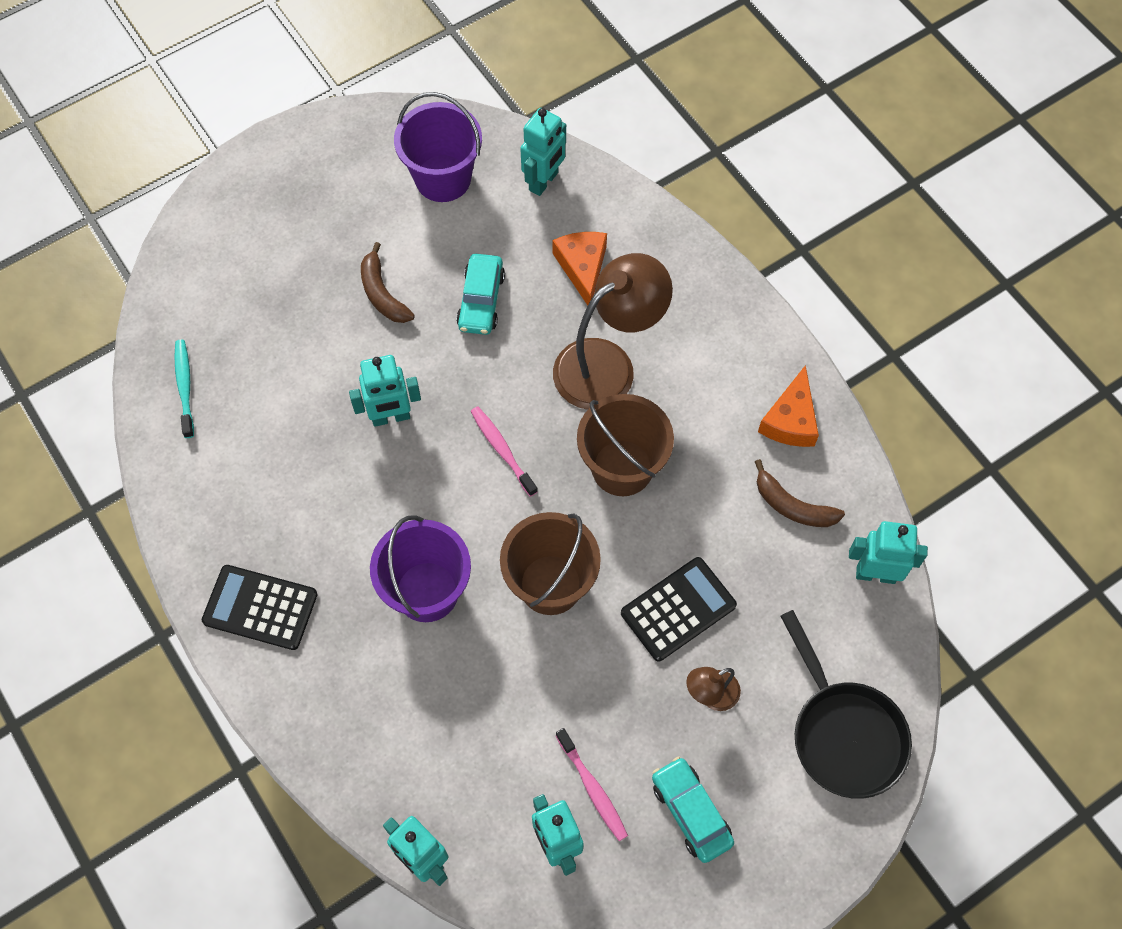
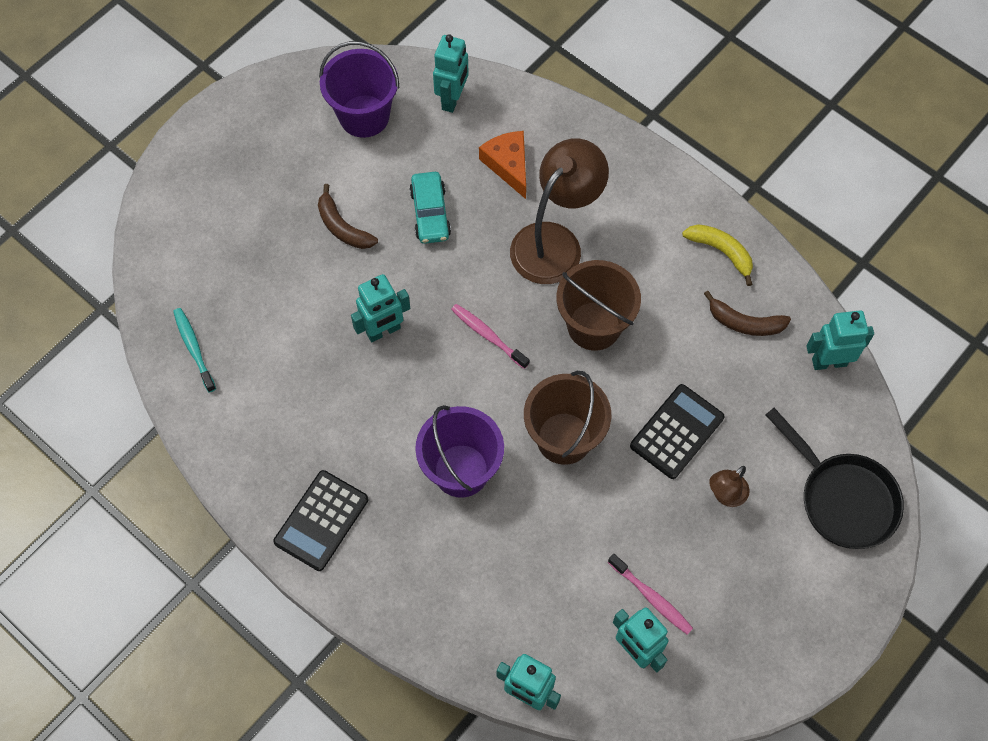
camera: 15 degrees left, 0 degrees up
black calculator [202,565,317,650] -> black calculator turned 60 degrees counterclockwise [273,470,368,571]
turquoise car [652,756,734,863] -> none
orange cheese [758,365,819,447] -> yellow banana [682,224,753,286]

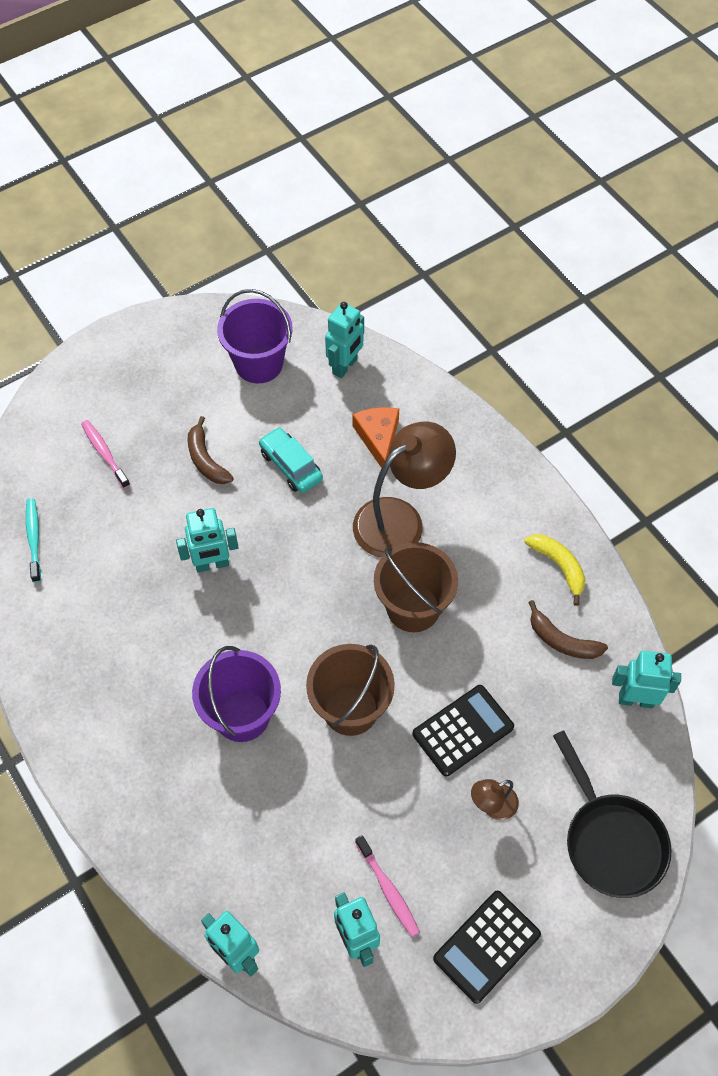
camera: 15 degrees right, 5 degrees down
black calculator [273,470,368,571] -> black calculator moved to [433,891,541,1004]
turquoise car [409,172,451,244] -> turquoise car turned 135 degrees clockwise [259,427,323,493]
pink toothbrush [451,304,529,369] -> pink toothbrush moved to [81,420,130,489]

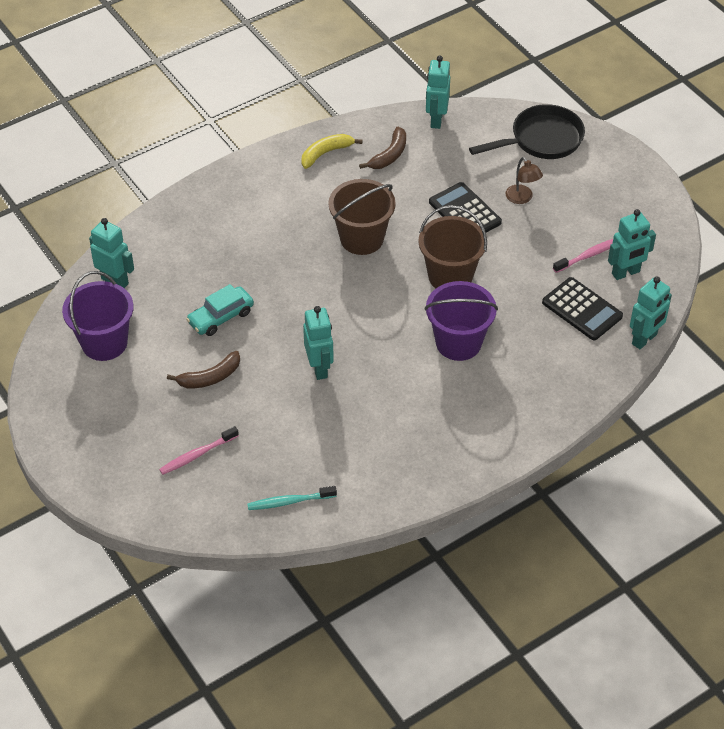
camera: 90 degrees left, 10 degrees down
orange cheese [352,407,399,468] -> none
brown lamp [353,421,456,558] -> none
black calculator [433,891,541,1004] -> black calculator moved to [542,277,623,340]

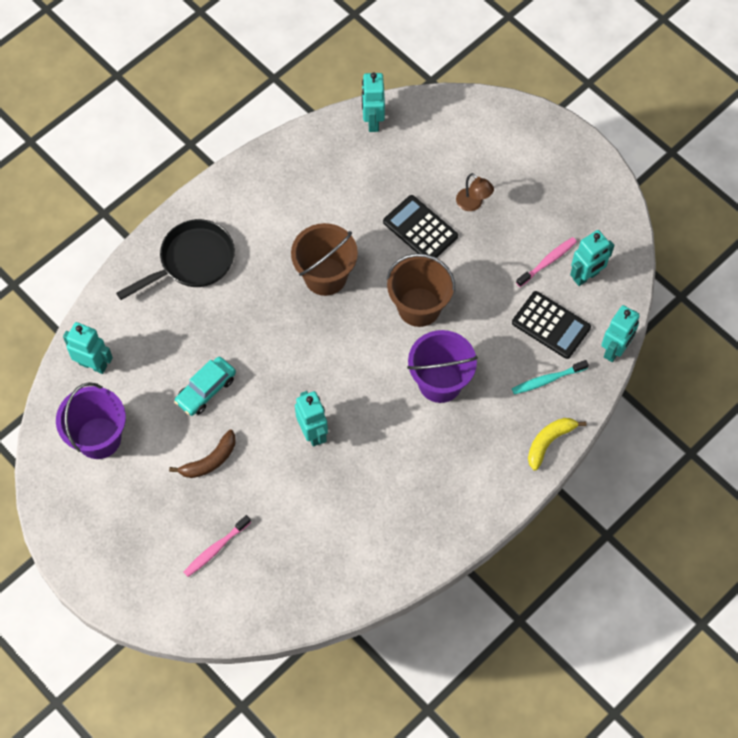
camera: 10 degrees left, 15 degrees up
turquoise toothbrush [247,486,337,510] -> turquoise toothbrush moved to [512,360,589,394]
yellow banana [301,134,363,169] -> yellow banana moved to [528,418,587,471]
brown banana [359,127,406,169] -> none
black pan [469,104,585,159] -> black pan moved to [116,219,235,300]

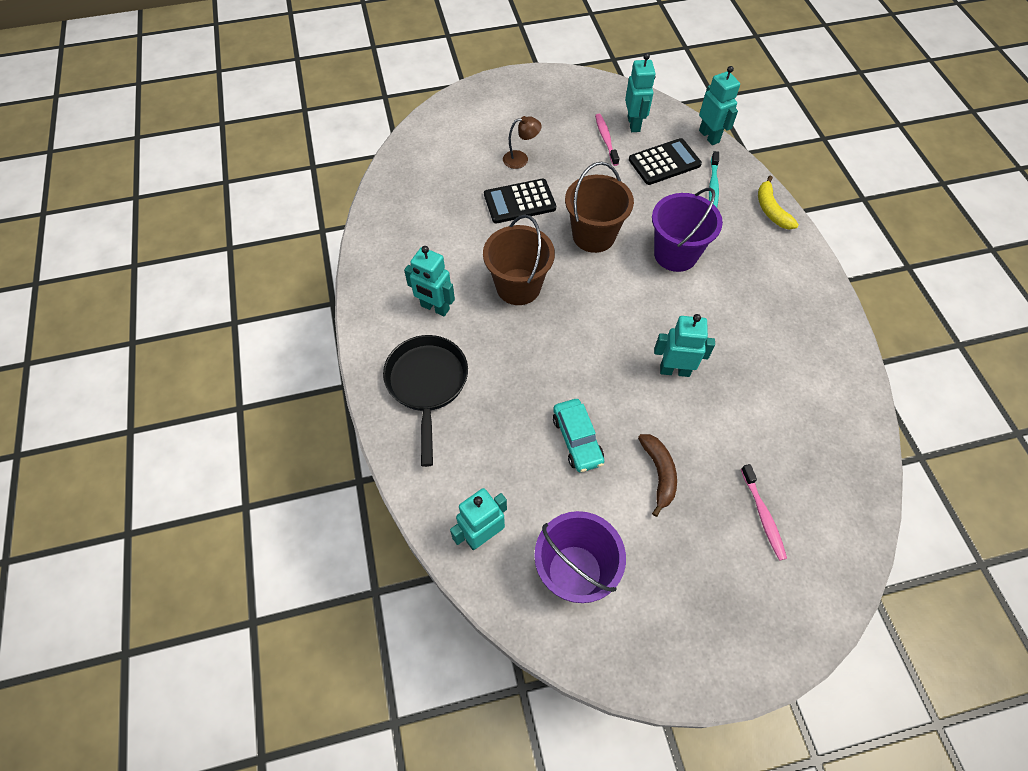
camera: 60 degrees left, 5 degrees down
turquoise robot [362,72,385,132] -> turquoise robot moved to [404,246,455,316]

